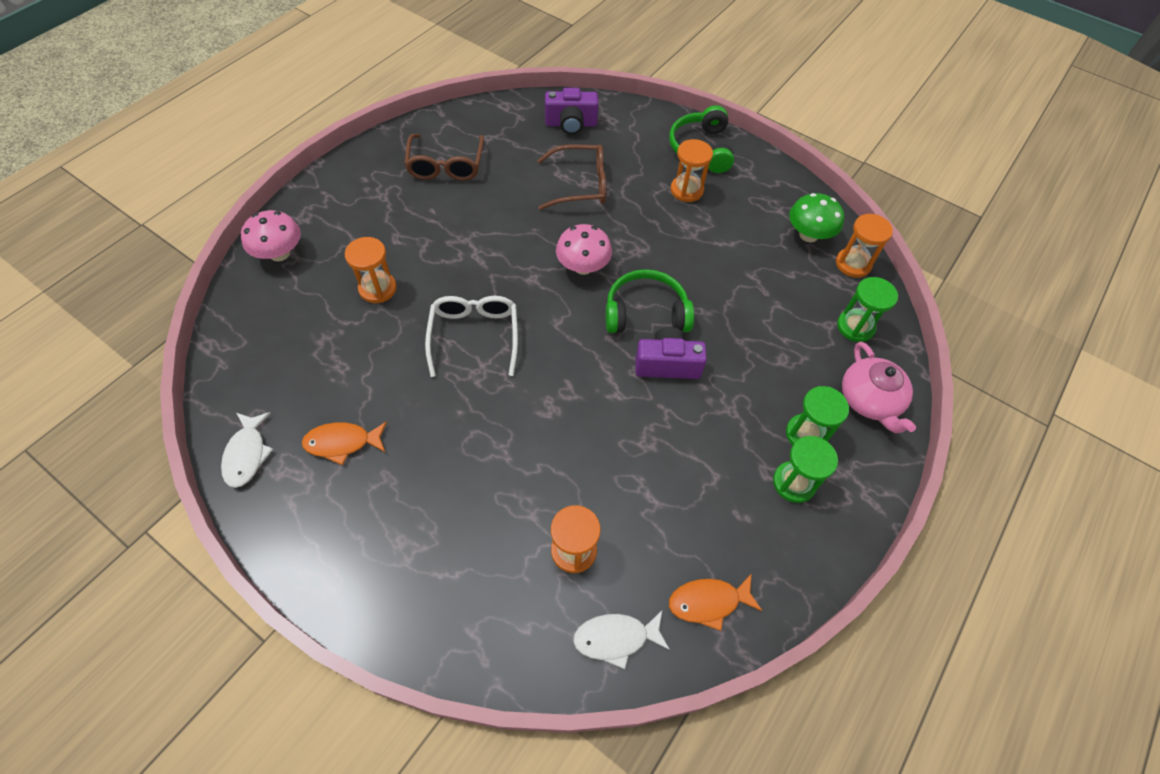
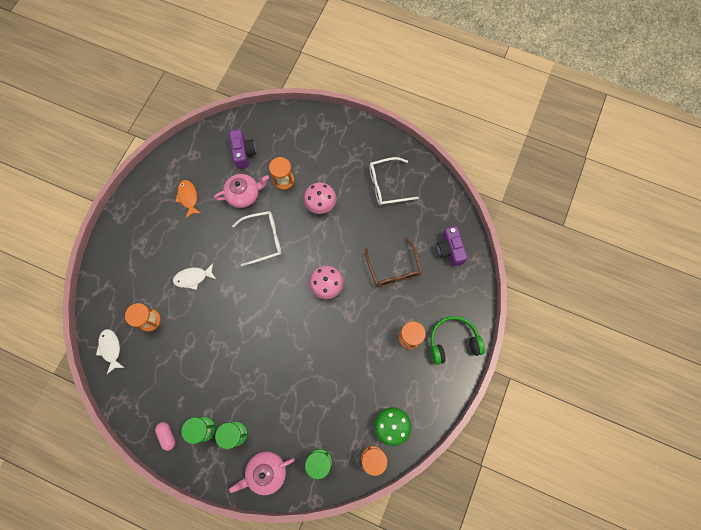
camera: 80 degrees right, 15 degrees up
white fish [221,412,273,488] -> white fish moved to [173,264,217,290]
pink mushroom [241,210,301,261] -> pink mushroom moved to [303,182,336,214]
brown glasses [404,134,484,181] -> white glasses [369,157,419,205]
green headphones [606,269,694,333] -> none
purple camera [635,327,707,379] -> purple camera moved to [229,129,256,169]
orange fish [669,573,762,631] -> none
none -> pink capsule [155,422,175,451]
none -> pink teapot [214,174,269,208]

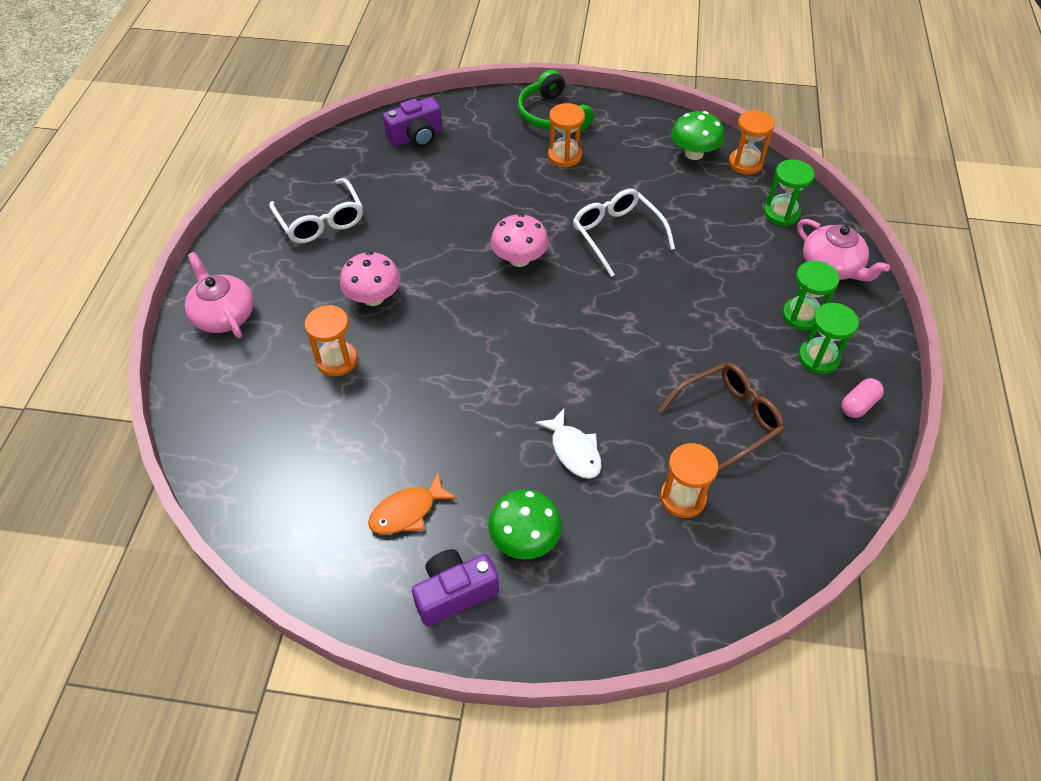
camera: 105 degrees left, 20 degrees down
white fish [96,329,125,374] -> none
pink teapot [214,174,269,208] -> pink teapot moved to [185,252,254,338]
purple camera [229,129,256,169] -> purple camera moved to [412,549,499,626]
white glasses [232,211,282,266] -> white glasses moved to [573,189,675,277]
brown glasses [365,237,422,287] -> brown glasses moved to [658,362,785,473]
none -> green mushroom [488,489,562,560]

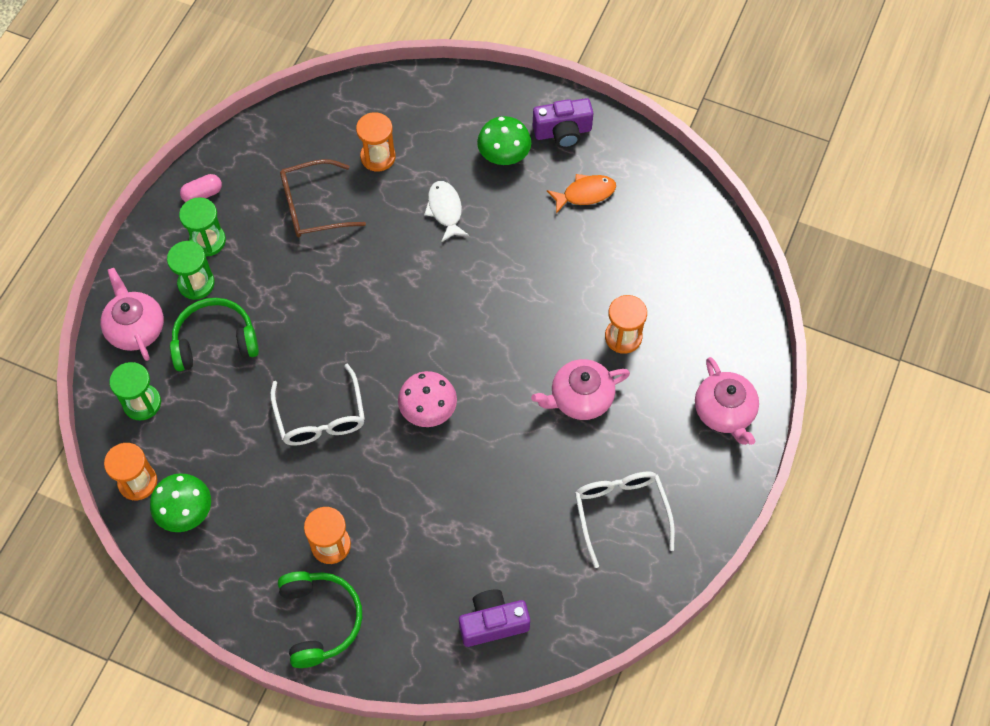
camera: 165 degrees left, 10 degrees up
pink mushroom [340,252,400,306] -> pink teapot [531,359,630,420]
none -> green headphones [170,298,259,371]

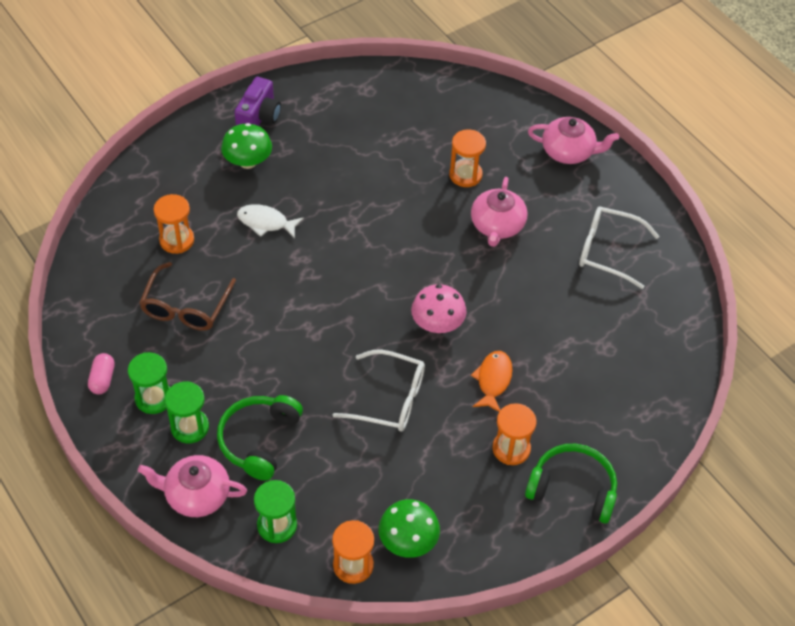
camera: 60 degrees left, 10 degrees down
purple camera [459,589,530,647] -> none
orange fish [547,174,616,214] -> orange fish moved to [471,351,513,412]

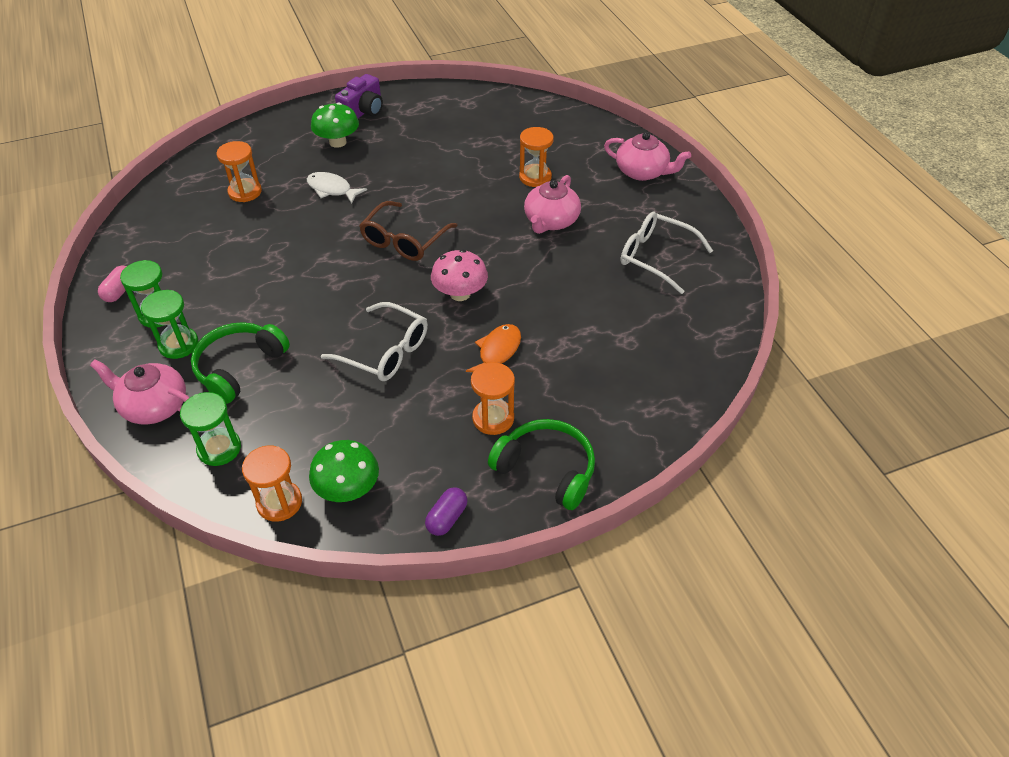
camera: 15 degrees right, 5 degrees down
brown glasses [139,262,236,331] -> brown glasses moved to [359,201,458,261]
none -> purple capsule [425,487,467,536]

